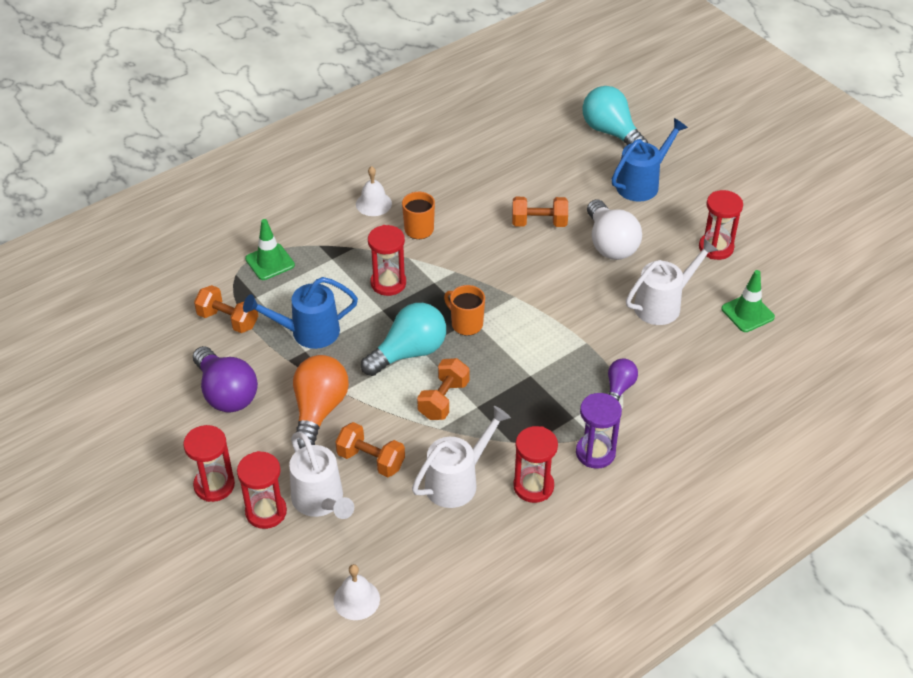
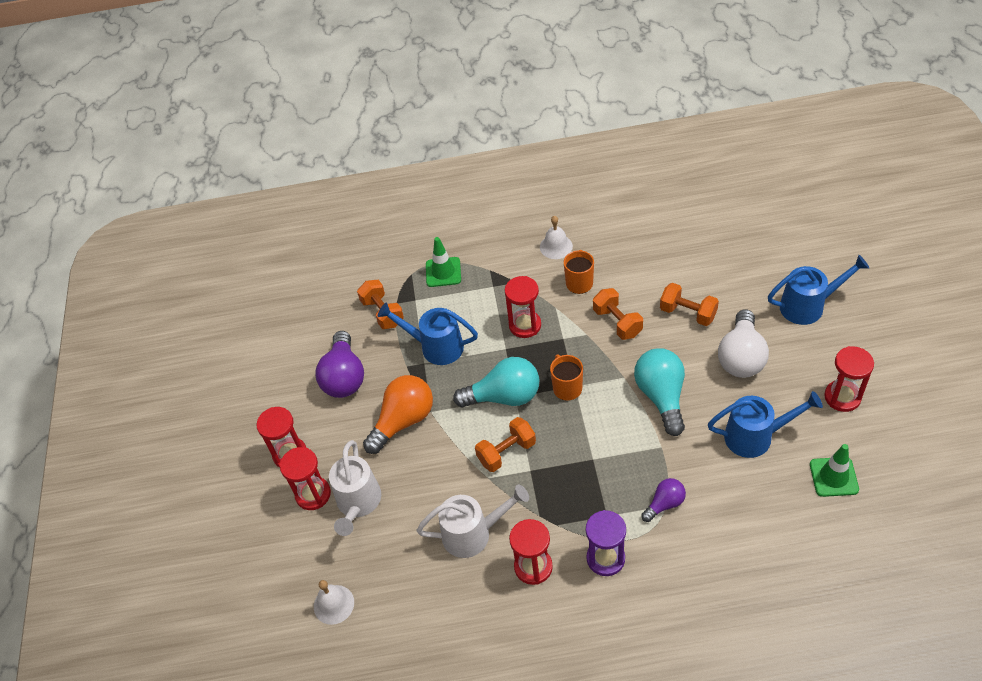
camera: 35 degrees right, 5 degrees up
orange dumbbell [335,422,405,477] -> orange dumbbell moved to [593,288,643,340]
turquoise light bulb [582,86,648,145] -> turquoise light bulb moved to [634,348,685,436]
white watering can [626,238,718,325] -> blue watering can [708,391,823,458]

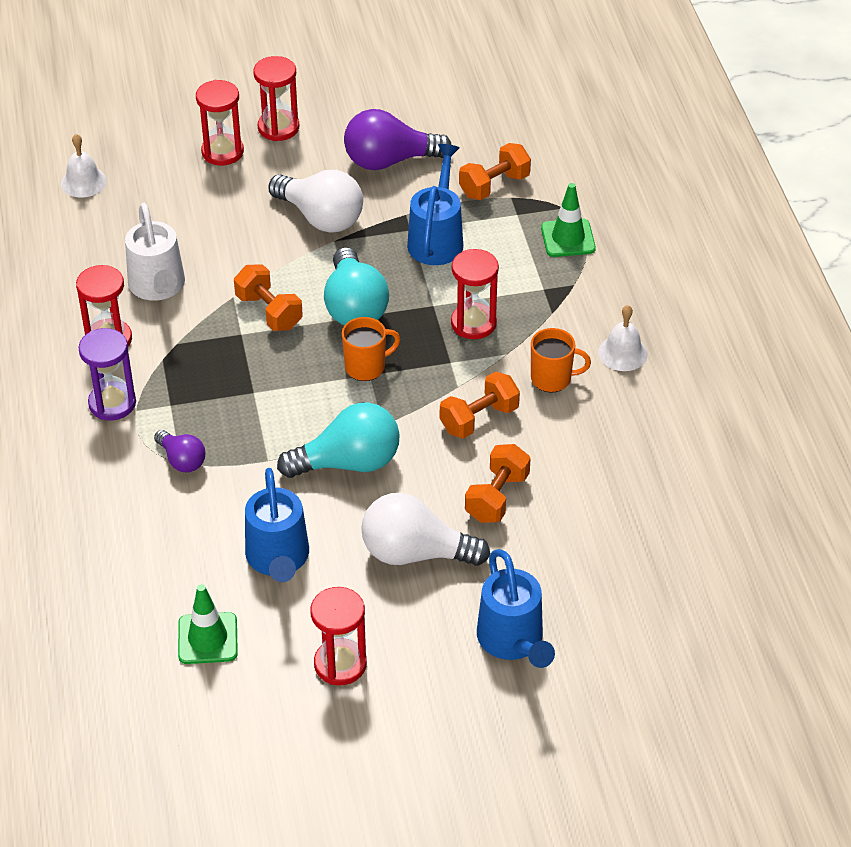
camera: 80 degrees right, 5 degrees down
white watering can [329,440,381,536] -> none
orange light bulb [363,375,433,454] -> white light bulb [268,170,363,233]

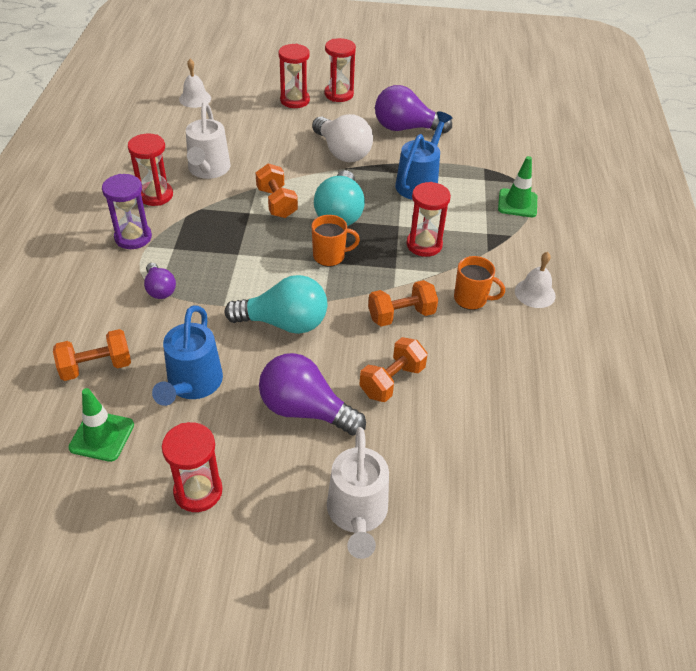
camera: 15 degrees right, 0 degrees up
white light bulb [361,493,490,566] -> purple light bulb [259,353,366,436]
orange dumbbell [459,143,531,200] -> orange dumbbell moved to [53,329,131,381]
blue watering can [477,549,555,668] -> white watering can [327,427,389,559]

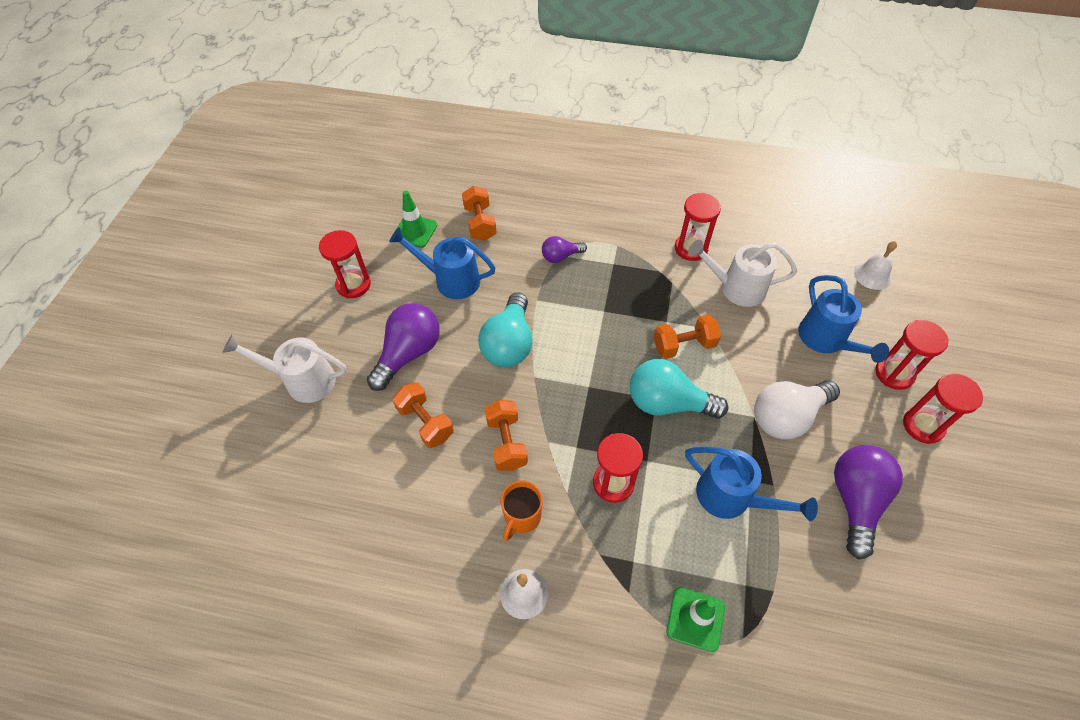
camera: 100 degrees right, 10 degrees up
purple hourglass [102,174,152,249] -> none
orange mug [312,215,360,267] -> none
none -> blue watering can [798,275,889,363]

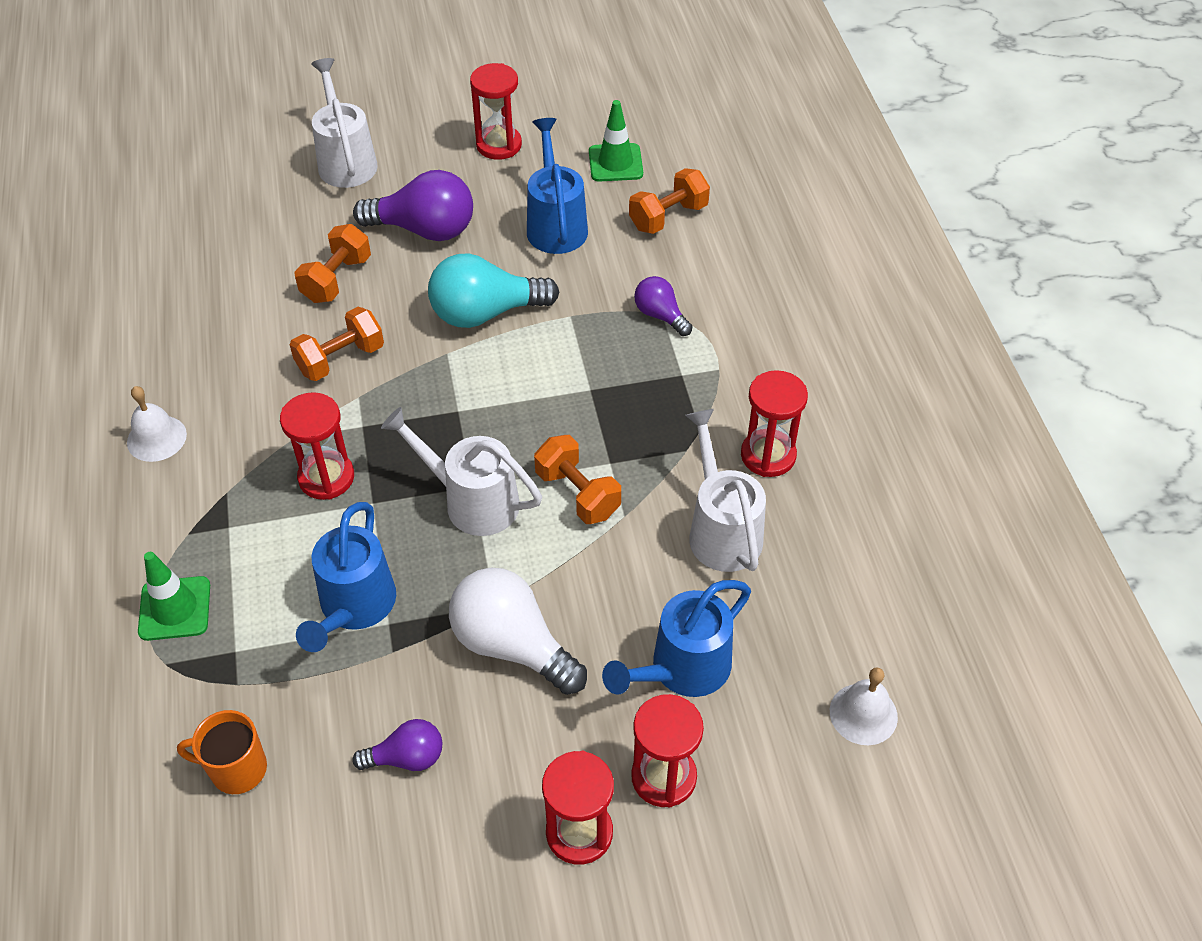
camera: 65 degrees right, 5 degrees down
orange mug [500,480,543,541] -> orange mug moved to [177,710,267,794]
turquoise light bulb [630,359,728,419] -> white watering can [381,407,542,536]
purple light bulb [834,445,903,560] -> purple light bulb [352,719,442,771], size x0.55

